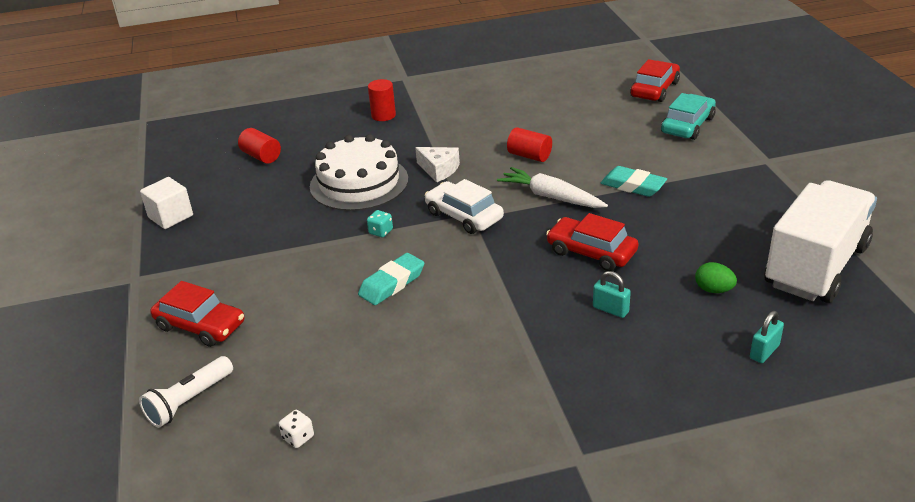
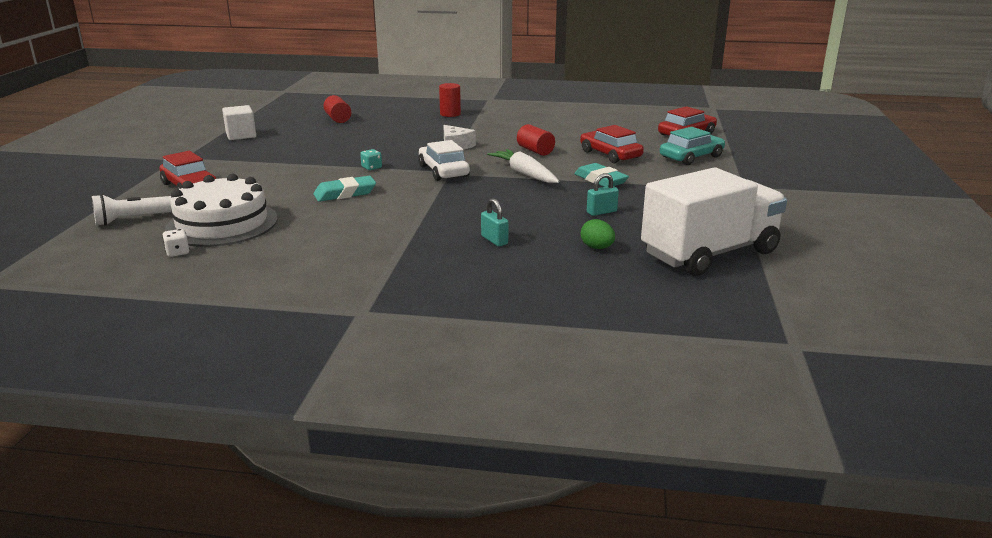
camera: 20 degrees right, 10 degrees down
white cake [310,134,408,211] -> white cake moved to [165,174,278,247]
red car [546,213,639,271] -> red car moved to [580,125,644,163]
turquoise padlock [750,311,784,363] -> turquoise padlock moved to [587,173,619,216]

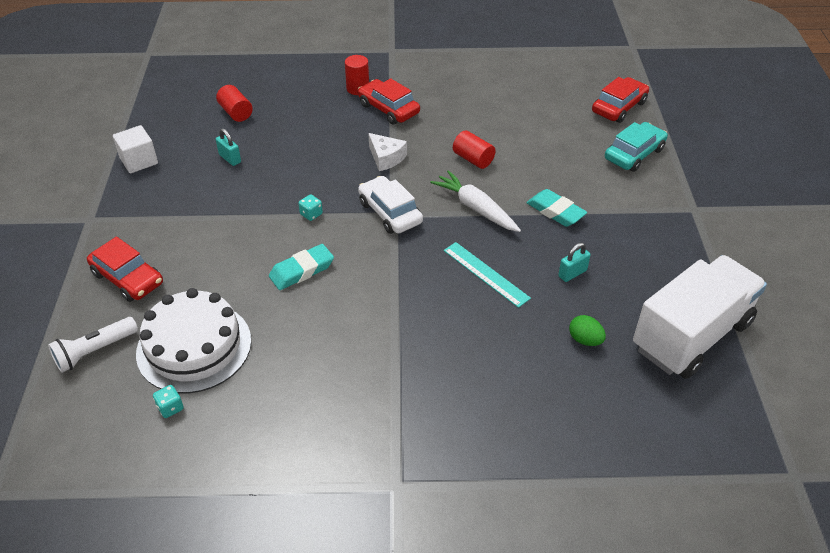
camera: 10 degrees left, 20 degrees up
white dice [162,229,190,257] -> turquoise dice [153,385,184,418]
turquoise padlock [481,198,508,246] -> turquoise padlock moved to [216,128,241,166]
red car [580,125,644,163] -> red car moved to [358,78,420,124]
none -> turquoise ruler [444,242,531,308]

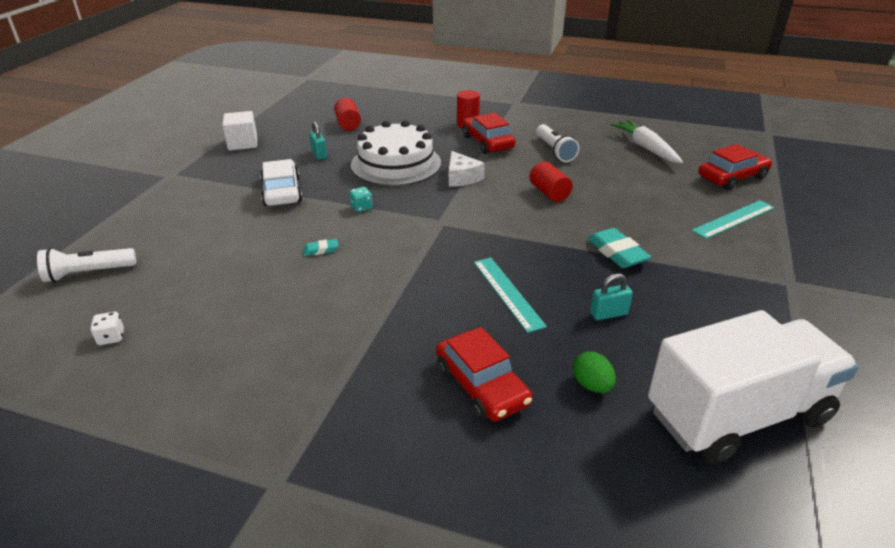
camera: 20 degrees right, 10 degrees down
red car [87,237,163,302] -> red car moved to [436,327,532,422]
white cake [136,288,251,393] -> white cake moved to [351,120,441,186]
turquoise dice [153,385,184,418] -> white dice [90,312,124,345]
turquoise eraser [269,244,334,290] -> turquoise eraser [303,239,339,256], size x0.52
white car [358,176,423,234] -> white car moved to [260,159,302,206]
white carrot [431,170,521,232] -> white carrot moved to [610,120,683,163]
turquoise car [605,122,668,172] -> turquoise ruler [692,200,775,239]
none -> white flashlight [536,124,580,162]

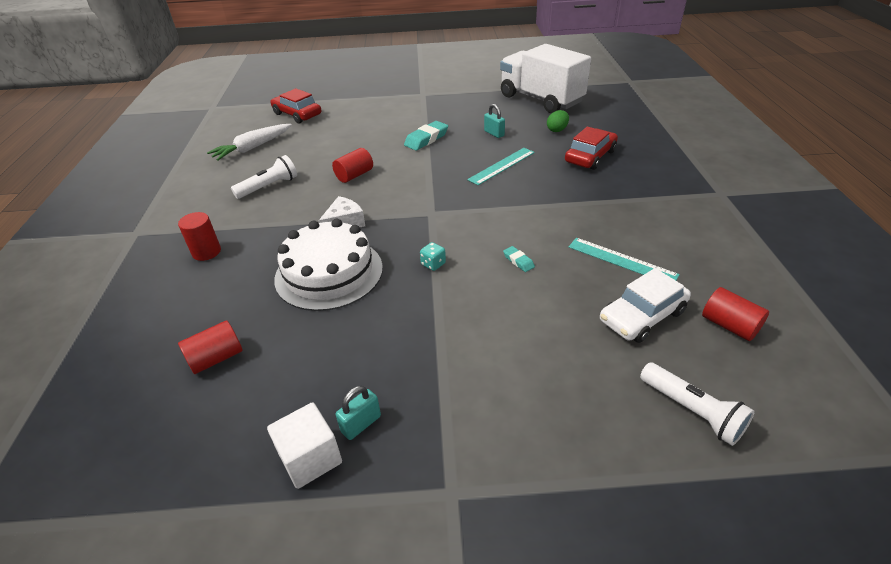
camera: 110 degrees left, 5 degrees up
white dice [90,312,124,345] -> red cylinder [702,287,769,341]
white car [260,159,302,206] -> white car moved to [600,268,691,343]
turquoise padlock [309,121,327,160] -> turquoise padlock moved to [336,386,381,440]
red car [462,113,515,154] -> none
turquoise ruler [692,200,775,239] -> turquoise ruler moved to [569,238,680,280]

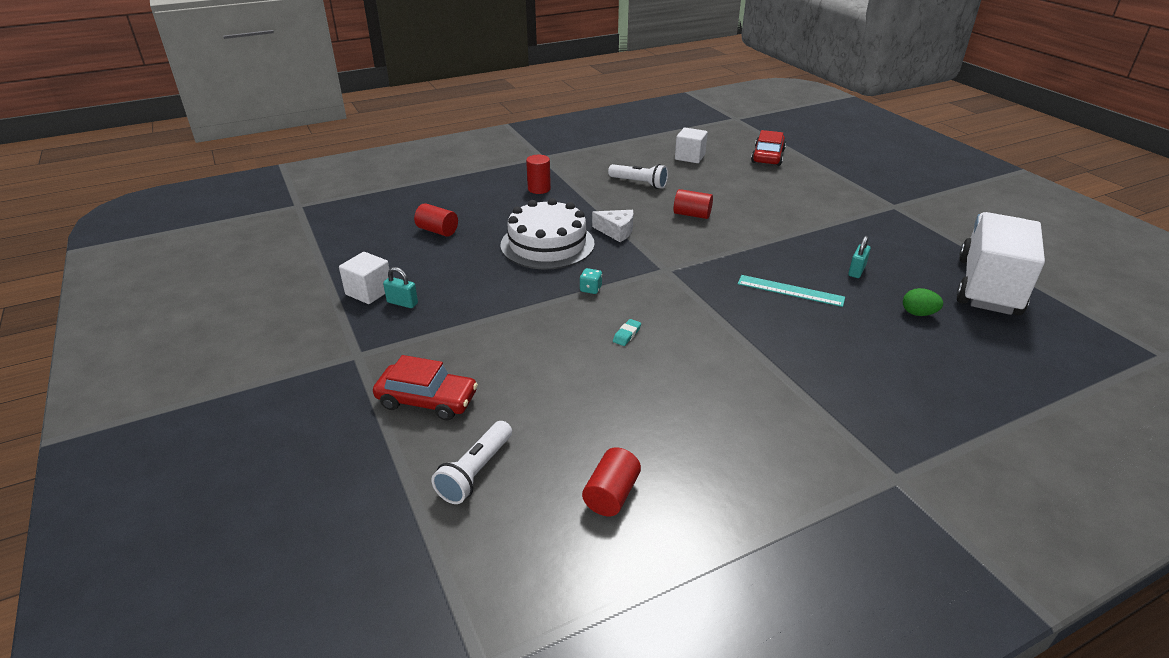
camera: 65 degrees right, 5 degrees down
white carrot [207,124,292,161] -> white cube [675,128,708,163]
turquoise eraser [404,121,448,151] -> none
red car [565,127,618,170] -> red car moved to [373,355,478,420]
turquoise ruler [569,238,680,280] -> none
white car [600,268,691,343] -> none

